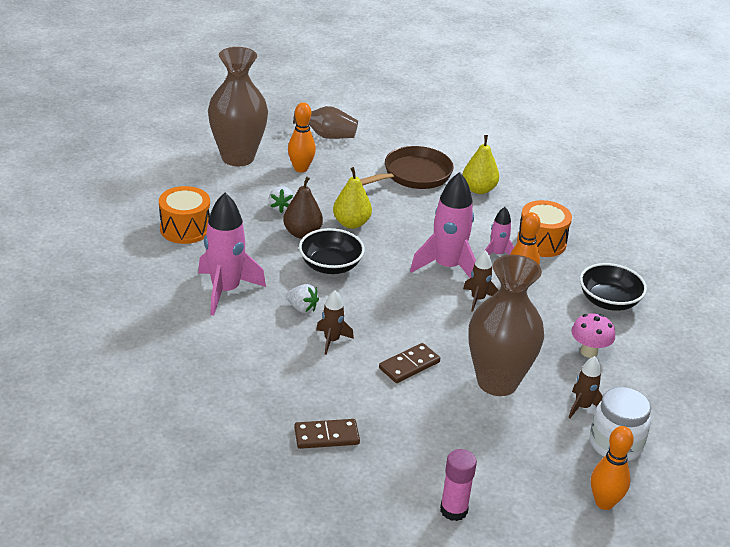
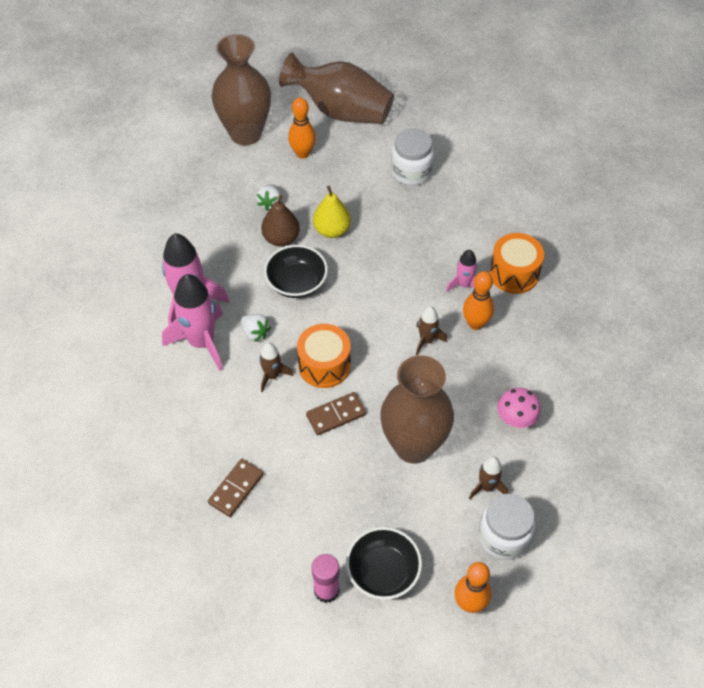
camera: 15 degrees right, 20 degrees up
orange drum [159,186,210,244] -> orange drum moved to [297,324,351,388]
brown vase [293,106,358,139] -> brown vase [279,52,394,124], size x1.76
brown domino [294,419,360,449] -> brown domino turned 60 degrees counterclockwise [208,459,264,517]
brown pan [360,146,454,189] -> white jar [391,128,434,186]
pink rocket [410,172,476,278] -> pink rocket moved to [162,274,223,371]
yellow pear [463,135,499,194] -> none
black bowl [580,263,647,311] -> black bowl moved to [346,527,422,600]

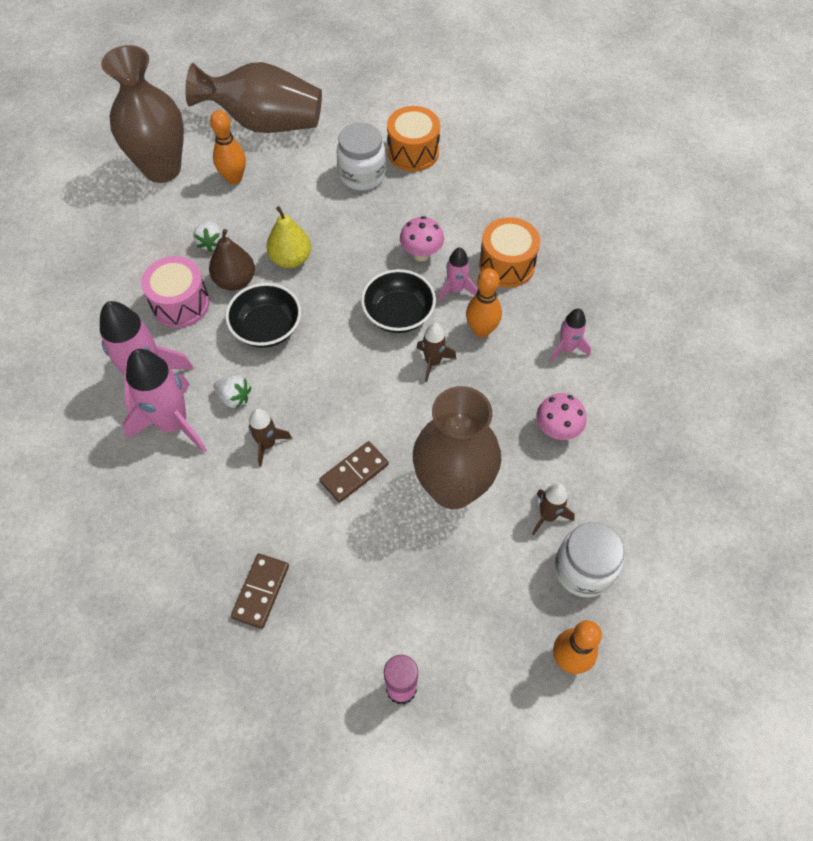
camera: 15 degrees left, 5 degrees up
orange drum [297,324,351,388] -> orange drum moved to [387,106,440,172]
black bowl [346,527,422,600] -> black bowl moved to [361,269,436,333]
none -> pink drum [141,256,210,328]
none -> pink mushroom [400,216,444,261]
none -> pink rocket [550,308,591,362]

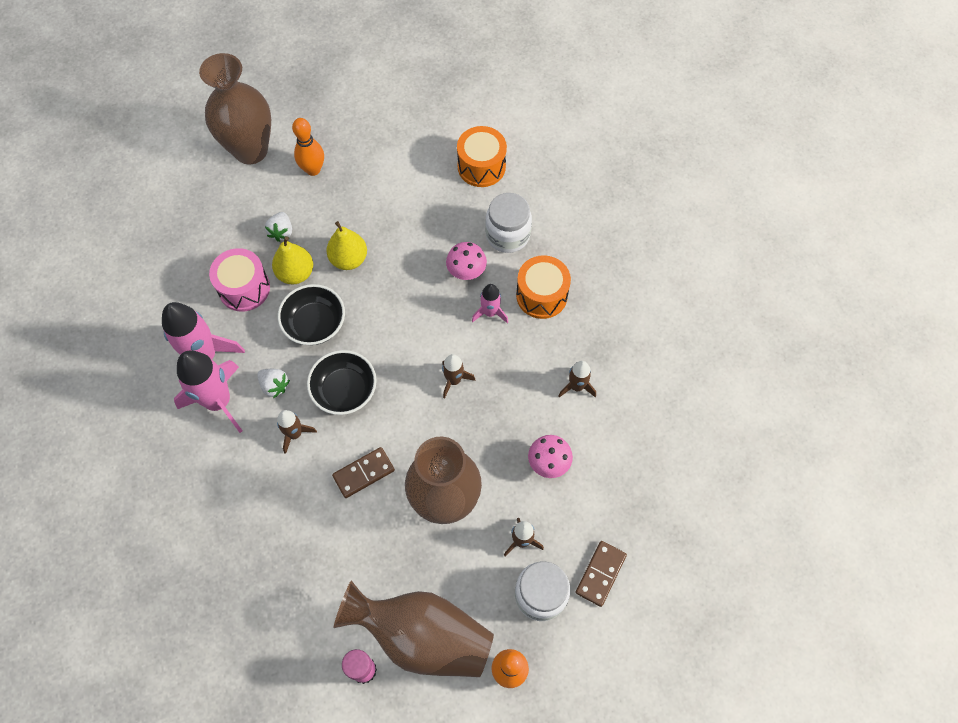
camera: 10 degrees right, 5 degrees up
brown vase [185,62,322,133] -> brown vase moved to [333,580,494,677]
brown pear [209,229,255,291] -> yellow pear [272,236,313,285]
brown domino [231,554,289,629] -> brown domino moved to [575,541,627,607]
white jar [336,122,386,190] -> white jar moved to [485,193,532,253]
black bowl [361,269,436,333] -> black bowl moved to [307,350,377,415]
orange bowling pin [466,268,502,338] -> none
pink rocket [550,308,591,362] -> brown rocket [559,361,596,398]

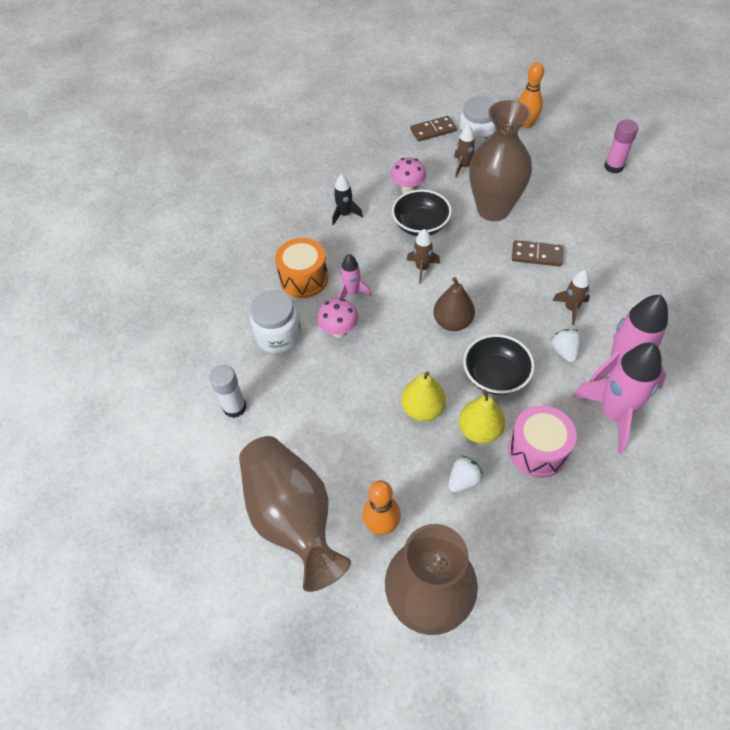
camera: 135 degrees left, 10 degrees down
black bowl [307,350,377,415] -> black bowl moved to [392,189,452,236]
brown vase [333,580,494,677] -> brown vase moved to [239,436,351,592]
orange drum [457,126,507,187] -> white glue stick [209,365,247,418]
brown rocket [559,361,596,398] -> black rocket [332,174,363,225]
none -> brown pear [434,277,475,331]

